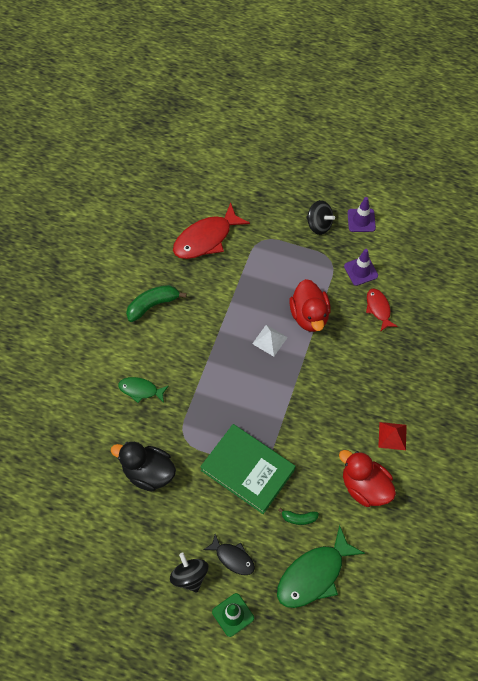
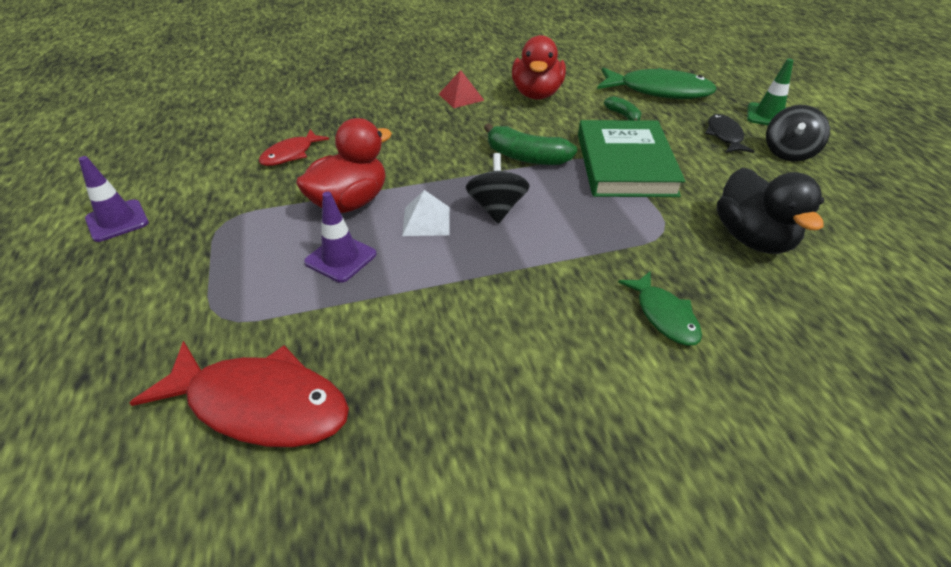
camera: 125 degrees left, 20 degrees down
green banana [126,285,187,322] -> green banana moved to [484,123,577,165]
black spinning top [306,200,335,235] -> black spinning top moved to [465,153,530,224]
purple traffic cone [344,249,378,286] -> purple traffic cone moved to [304,192,376,283]

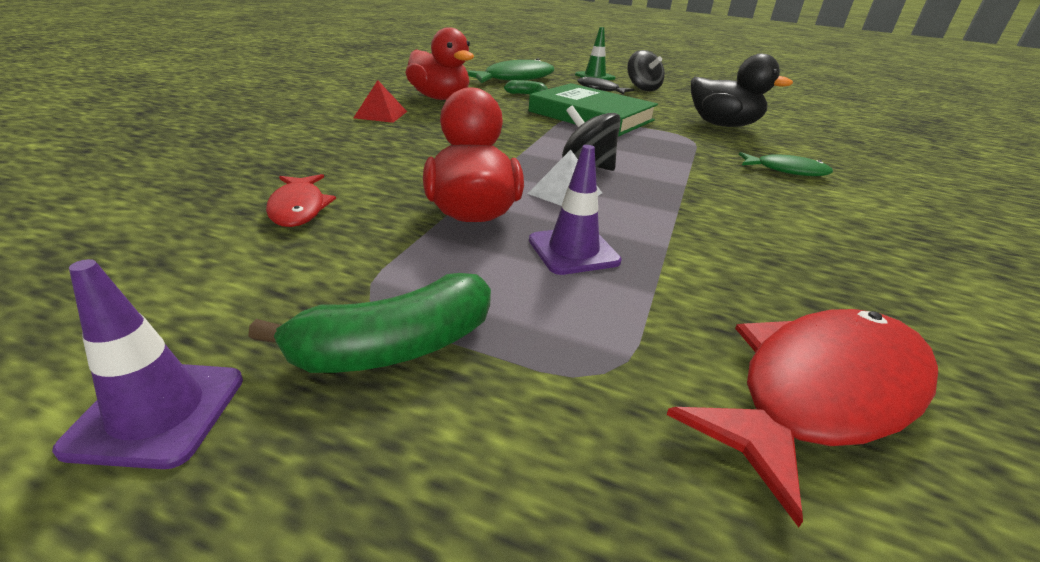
camera: 55 degrees left, 10 degrees down
green banana [484,123,577,165] -> green banana moved to [248,273,491,373]

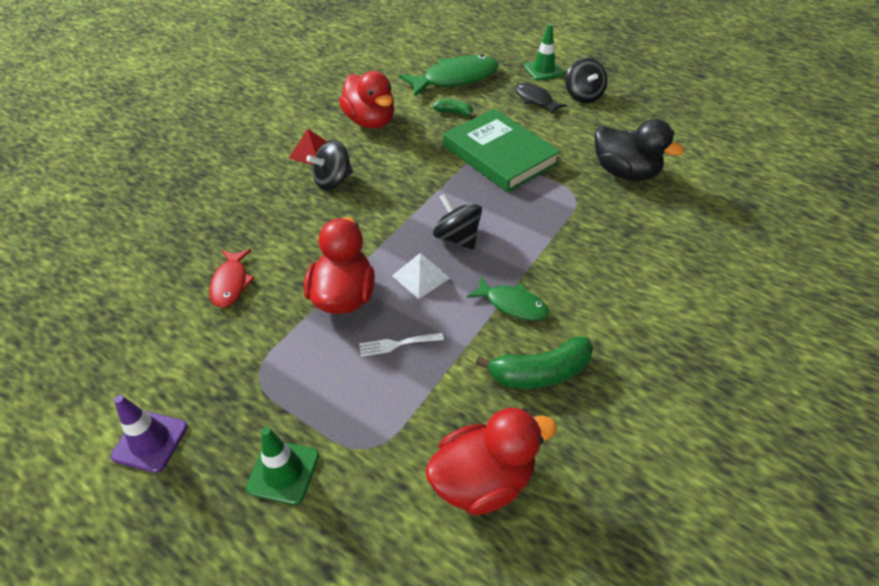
camera: 15 degrees right, 15 degrees up
green banana [248,273,491,373] -> green banana moved to [475,337,593,389]
purple traffic cone [529,145,622,275] -> white fork [359,333,444,357]
red fish [667,309,938,527] -> red duck [426,408,557,516]
green fish [739,152,833,176] -> green fish moved to [467,276,549,320]
none -> green traffic cone [246,427,319,505]
none -> black spinning top [306,140,353,190]

